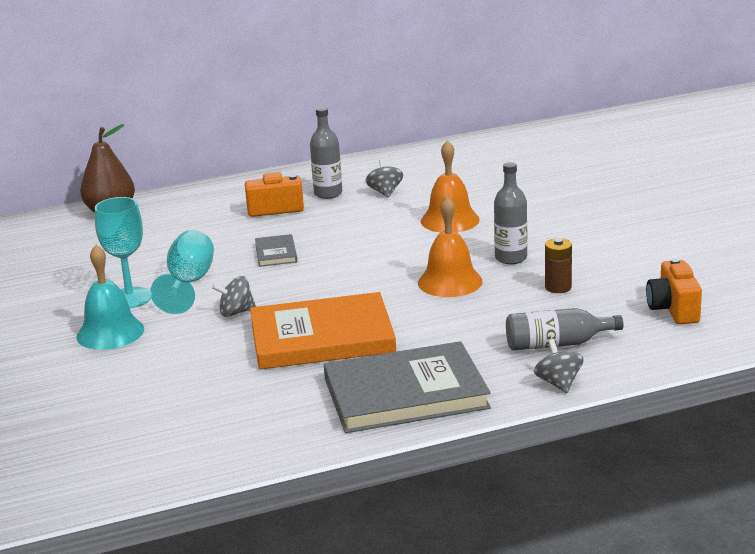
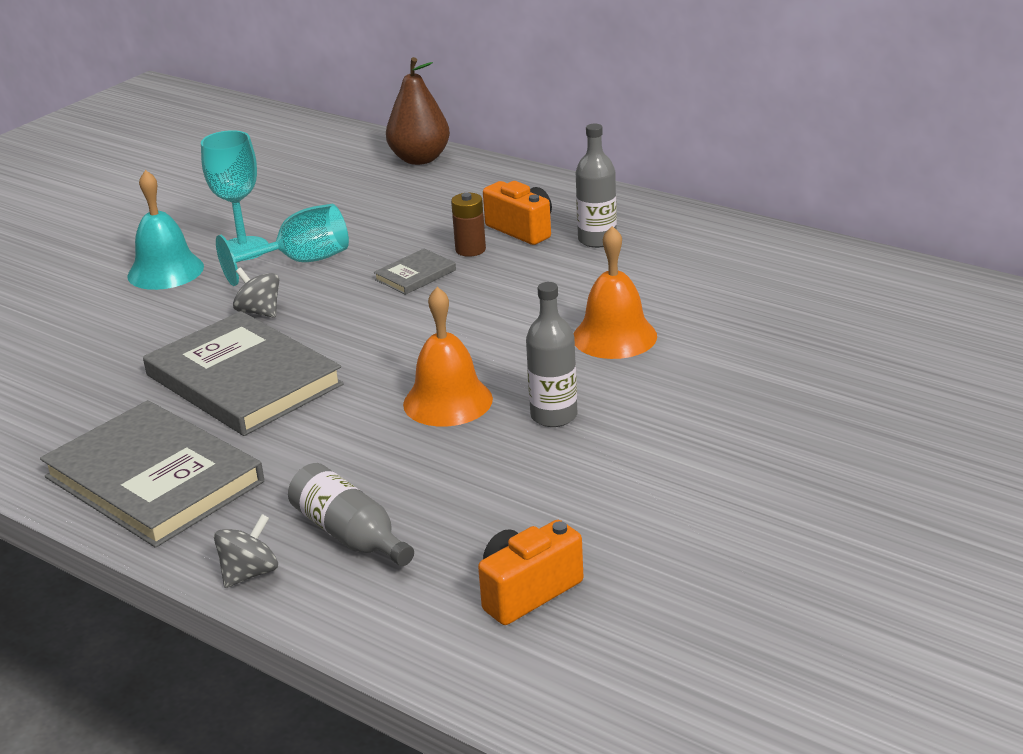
camera: 55 degrees right, 5 degrees up
orange book [250,292,396,369] -> grey book [143,311,344,436]
grey spinning top [366,159,403,198] -> none
brown battery [545,238,572,293] -> brown battery moved to [451,193,486,257]

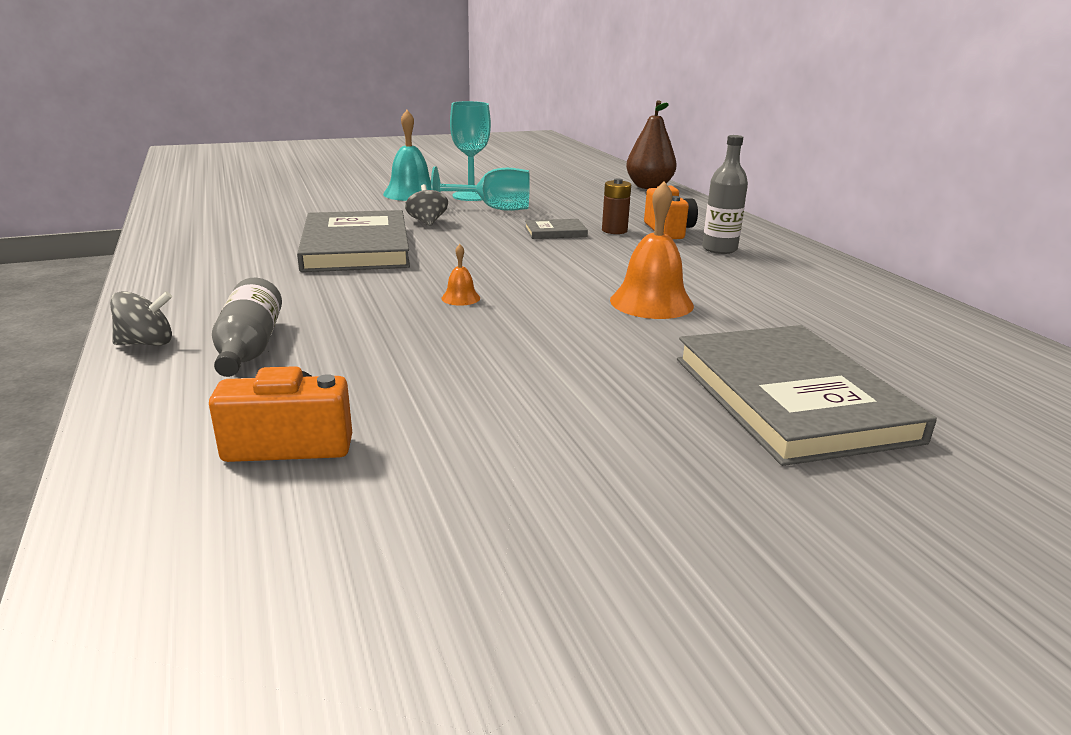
camera: 30 degrees right, 5 degrees down
grey book [40,400,264,548] -> grey book moved to [677,325,937,466]
orange bell [403,287,493,427] -> orange bell [441,244,480,306], size x0.46
grey bottle [526,282,577,427] -> none

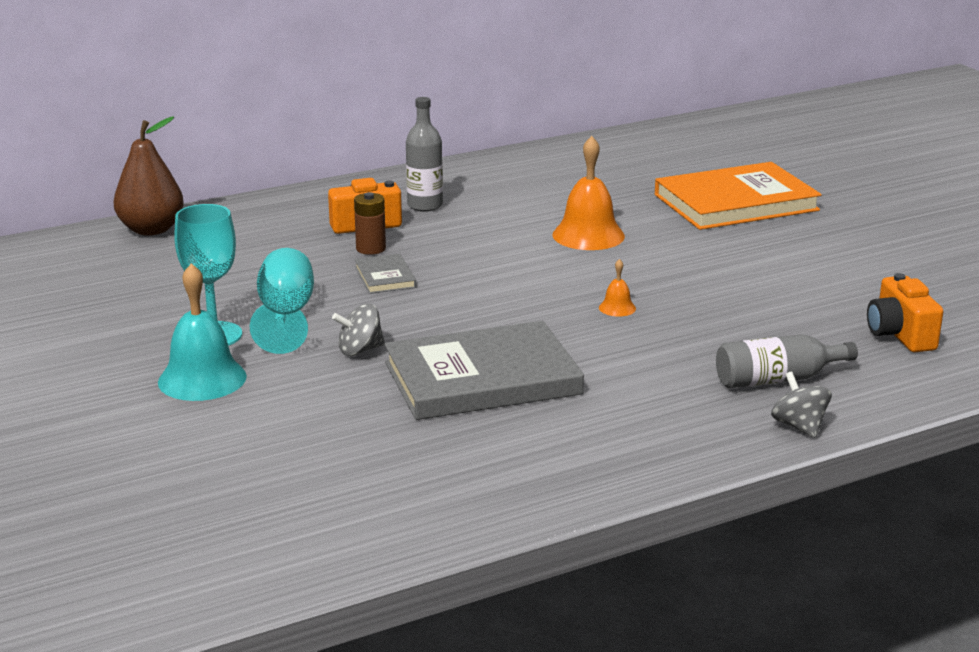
camera: 95 degrees left, 0 degrees up
grey book [677,325,937,466] -> orange book [655,162,822,230]

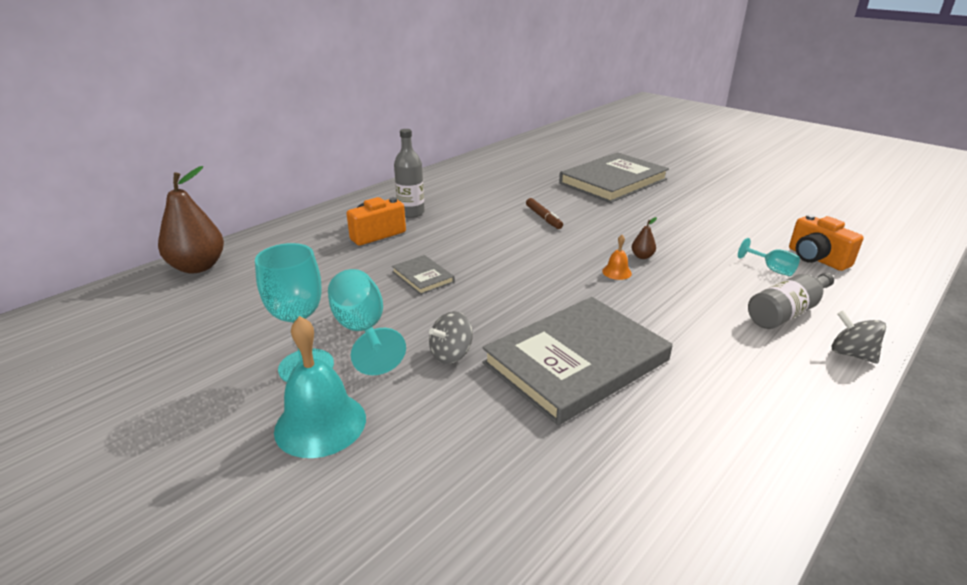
camera: 20 degrees left, 5 degrees up
brown battery [354,192,386,255] -> none
orange bell [553,136,625,250] -> brown marker [526,198,563,229]
orange book [655,162,822,230] -> grey book [559,152,669,203]
none -> brown pear [632,217,657,259]
none -> turquoise goblet [738,238,800,276]

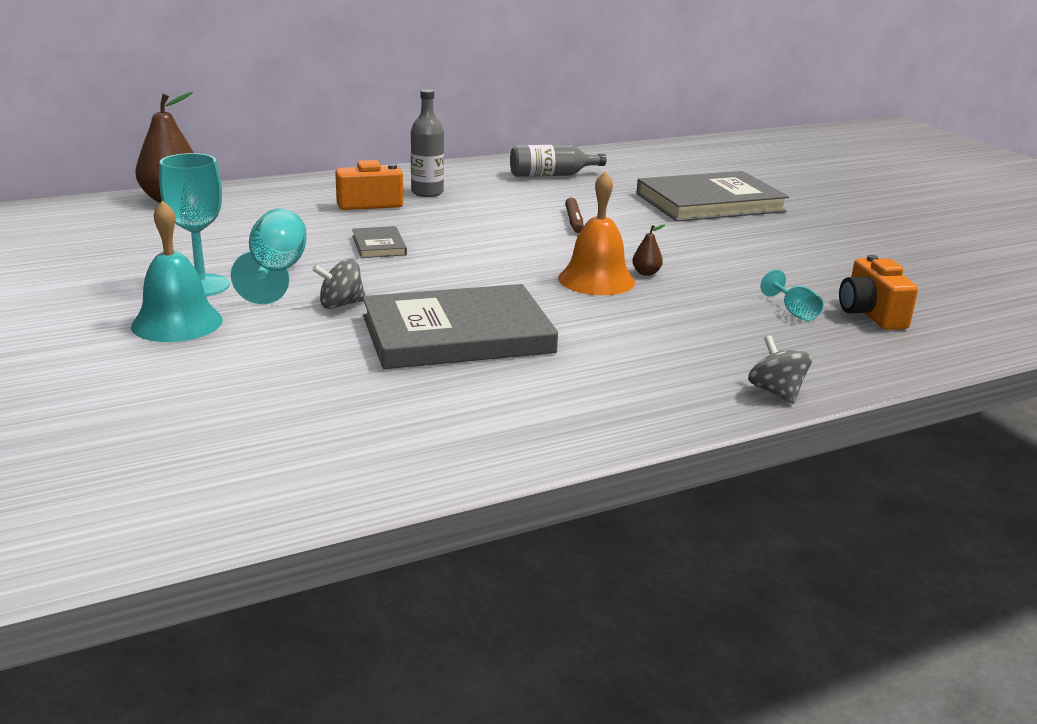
camera: 20 degrees right, 5 degrees down
orange bell [602,235,632,280] -> orange bell [558,171,635,295], size x2.15
grey bottle [748,273,834,329] -> grey bottle moved to [510,145,606,177]

